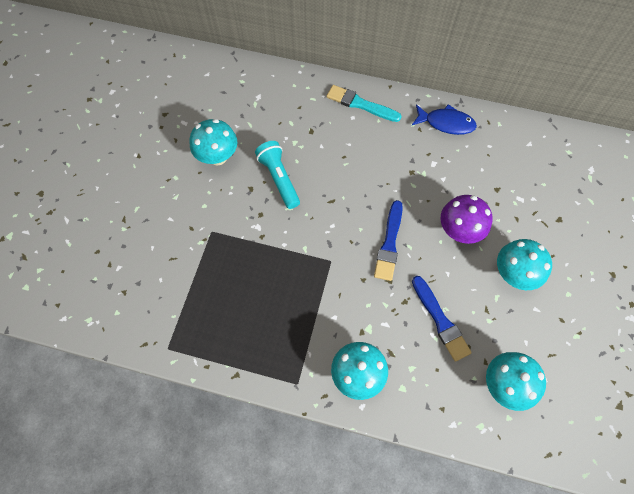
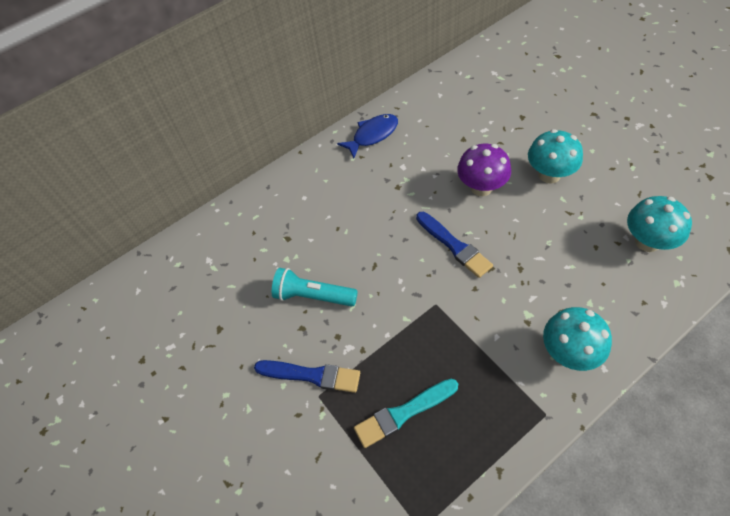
camera: 45 degrees left, 10 degrees down
turquoise mushroom [189,119,237,165] -> none
turquoise brush [327,85,402,122] -> turquoise brush moved to [354,379,458,448]
blue brush [412,276,472,362] -> blue brush moved to [254,360,360,393]

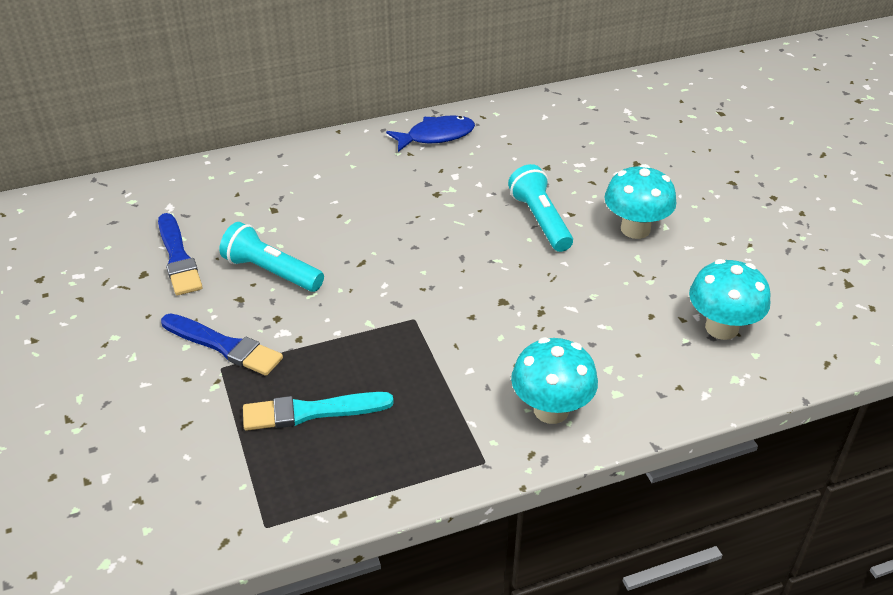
camera: 10 degrees right, 15 degrees down
blue brush [416,212,493,278] -> blue brush moved to [158,213,202,296]
purple mushroom [457,144,511,196] -> turquoise flashlight [508,164,573,252]

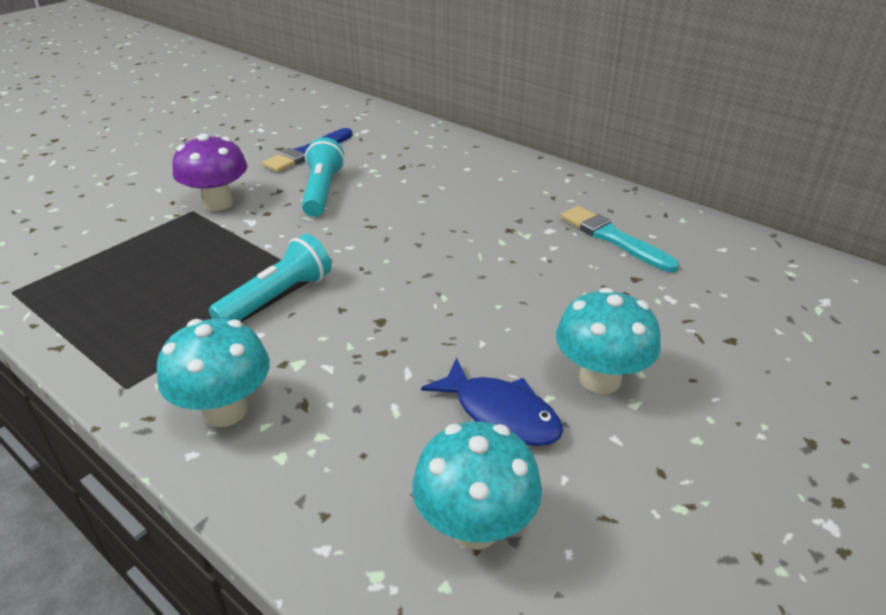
camera: 60 degrees right, 5 degrees down
blue brush [161,313,283,376] -> purple mushroom [172,134,247,211]
turquoise brush [243,392,394,431] -> turquoise brush moved to [561,206,679,272]
blue fish [386,116,475,152] -> blue fish moved to [421,358,563,446]
turquoise flashlight [508,164,573,252] -> turquoise flashlight moved to [209,234,332,320]

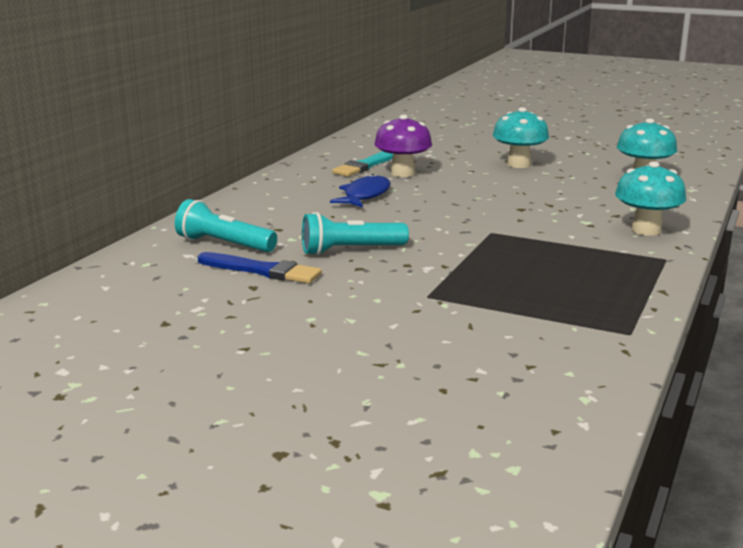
camera: 105 degrees left, 15 degrees down
purple mushroom [172,134,247,211] -> purple mushroom moved to [374,115,432,177]
turquoise flashlight [209,234,332,320] -> turquoise flashlight moved to [175,199,277,252]
blue fish [421,358,563,446] -> blue fish moved to [330,174,391,207]

